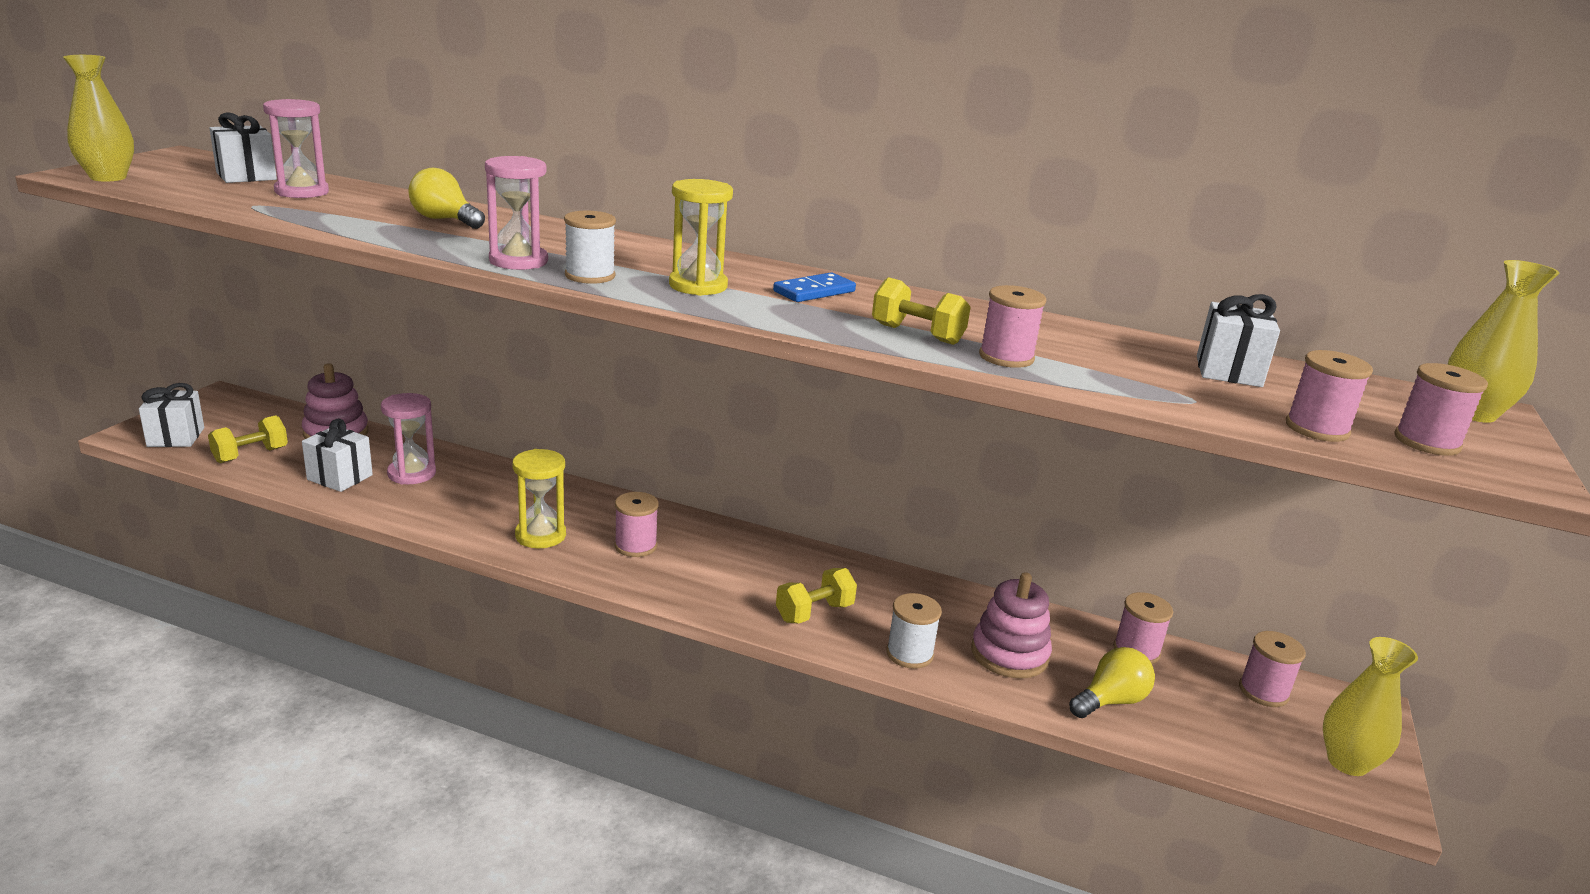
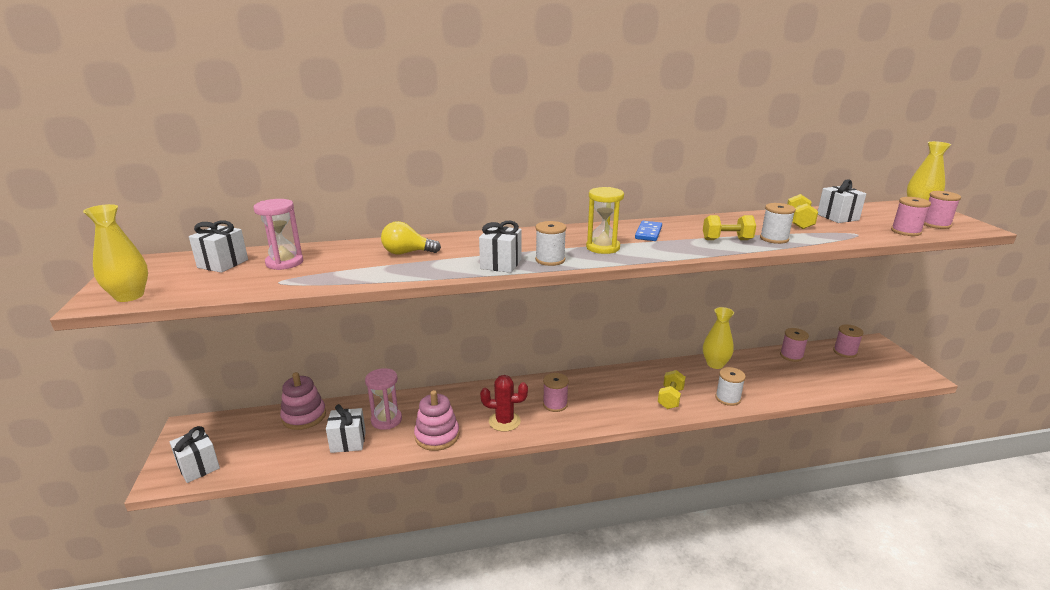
camera: 30 degrees left, 0 degrees up
yellow dumbbell [208,415,288,463] -> yellow dumbbell moved to [787,194,818,229]
pink hourglass [485,156,548,270] -> white gift [479,221,522,273]
yellow hourglass [512,449,566,548] -> red cactus [480,375,528,432]
pink stacking toy [971,572,1052,679] -> pink stacking toy moved to [414,390,459,451]
pink spool [979,285,1046,368] -> white spool [760,203,796,244]
yellow light bulb [1069,647,1155,718] -> none
yellow vase [1323,637,1418,776] -> yellow vase moved to [703,307,734,369]

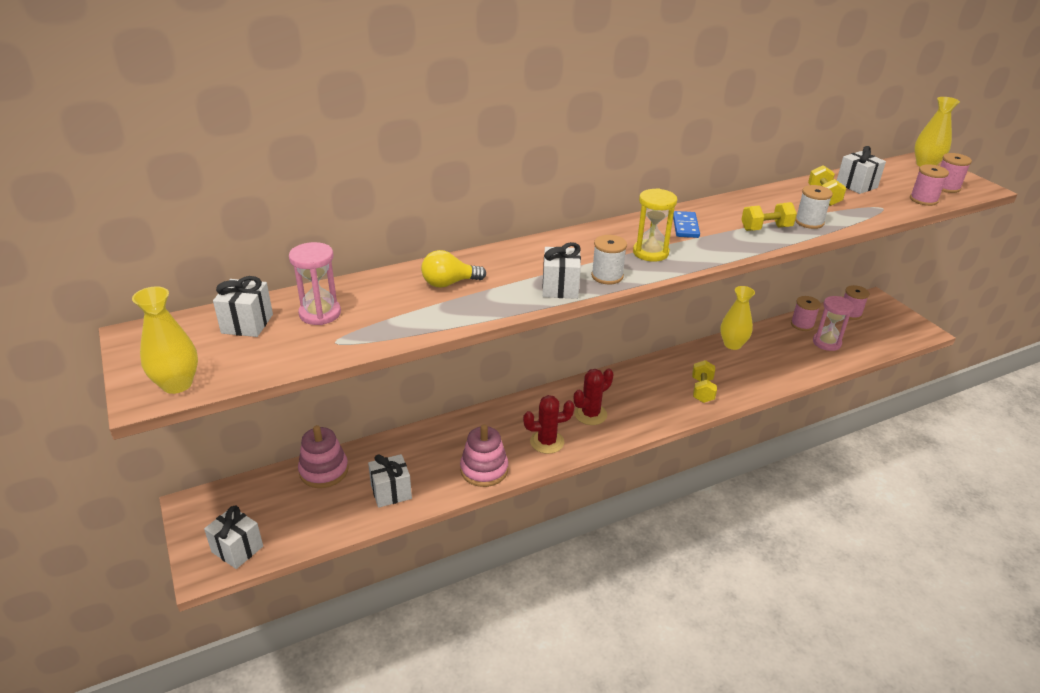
camera: 15 degrees left, 10 degrees up
pink hourglass [365,368,402,430] -> pink hourglass moved to [813,296,854,351]
pink spool [543,373,569,412] -> red cactus [574,368,614,425]
white spool [715,367,746,406] -> none

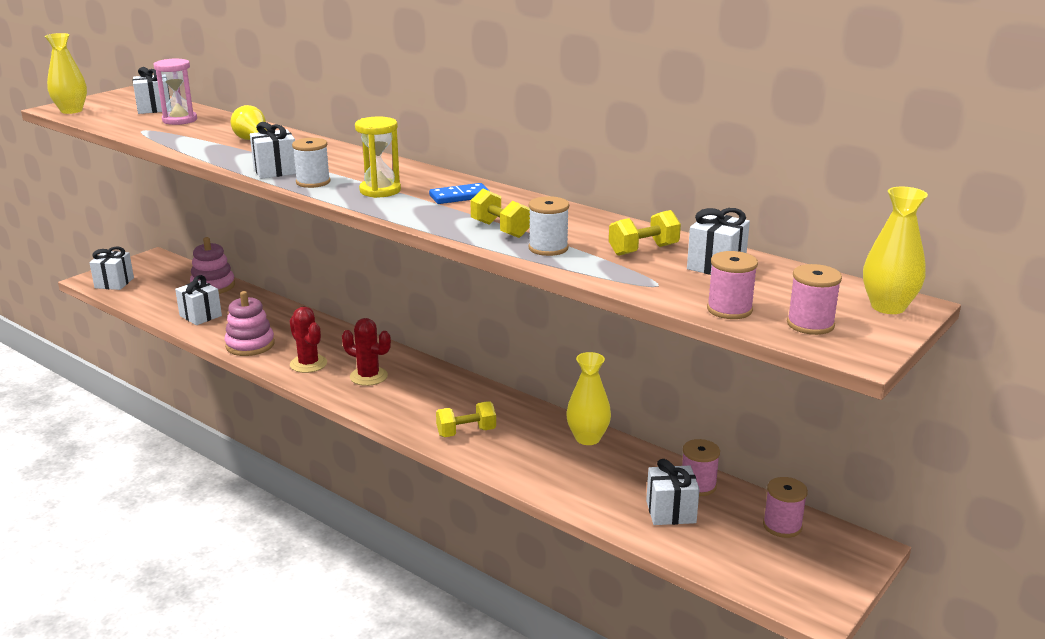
camera: 65 degrees right, 10 degrees down
pink hourglass [813,296,854,351] -> white gift [646,459,700,525]

